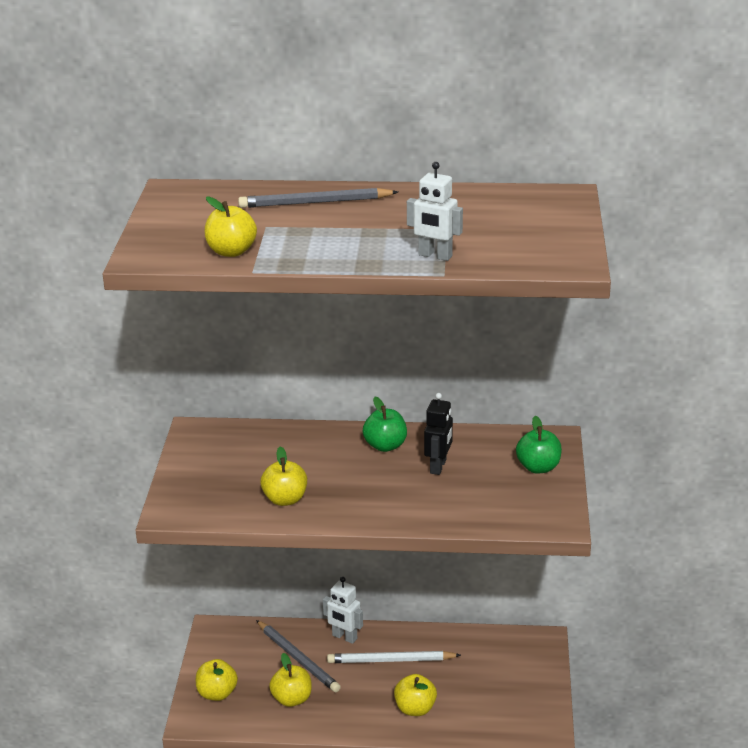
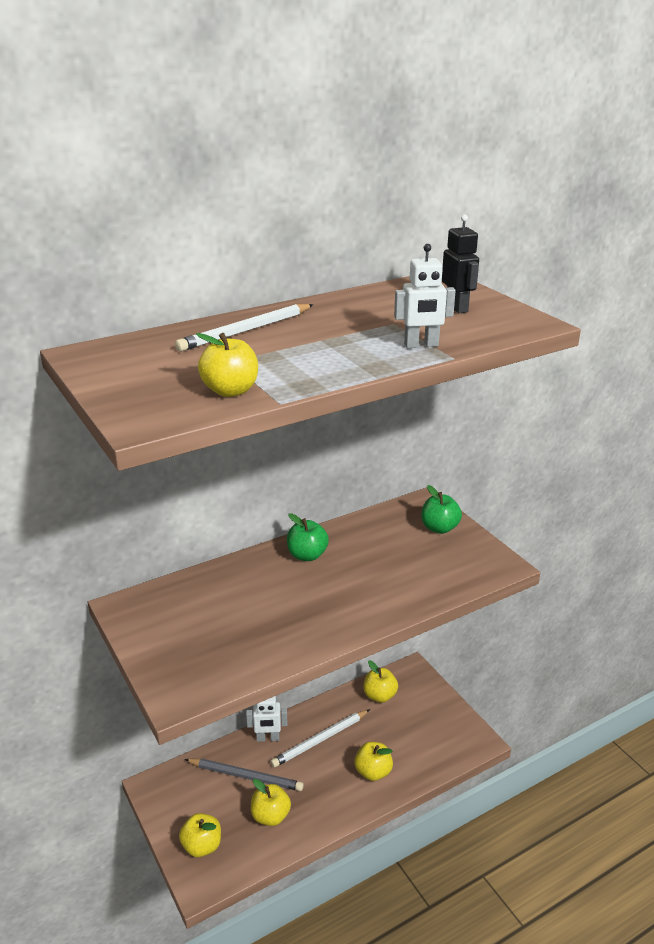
camera: 35 degrees left, 0 degrees up
grey pencil [238,188,398,208] -> white pencil [175,304,313,351]
yellow apple [260,446,307,506] -> yellow apple moved to [364,660,398,703]
black robot [424,393,453,475] -> black robot moved to [442,214,479,313]

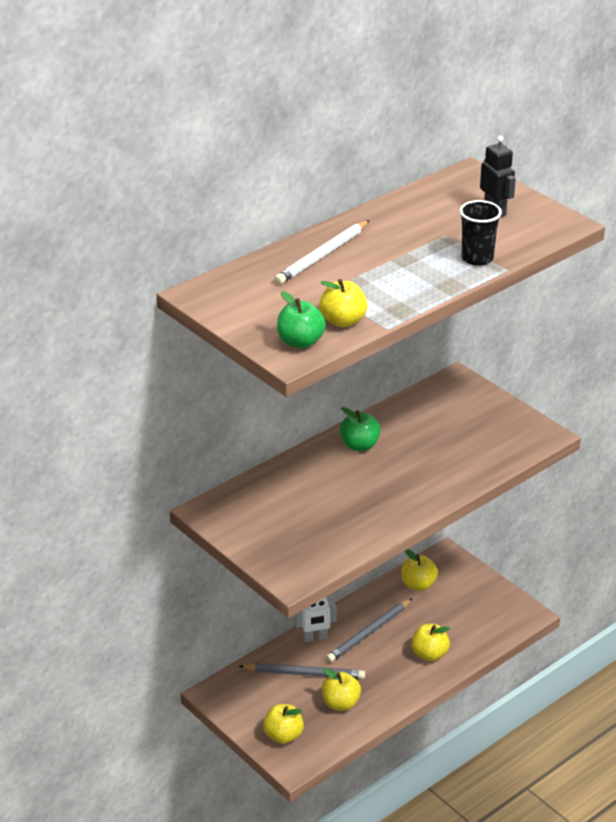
camera: 10 degrees left, 5 degrees up
white pencil [270,709,370,768] -> grey pencil [326,598,413,662]
white robot [394,244,456,348] -> black cup [460,200,502,266]
green apple [421,485,462,534] -> green apple moved to [277,291,326,349]

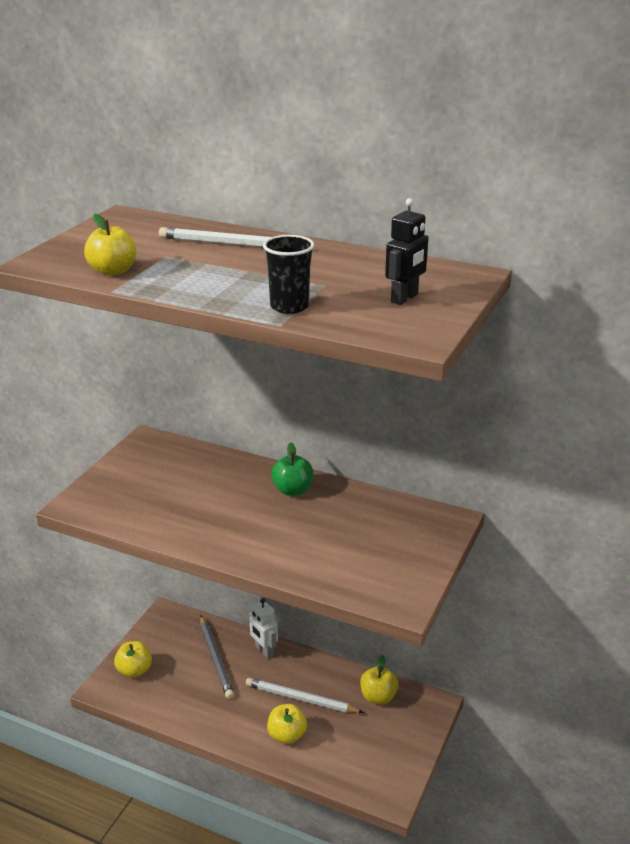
camera: 65 degrees right, 5 degrees down
green apple [277,291,326,349] -> none
yellow apple [321,668,361,711] -> none
grey pencil [326,598,413,662] -> none
none -> white pencil [246,678,364,713]

